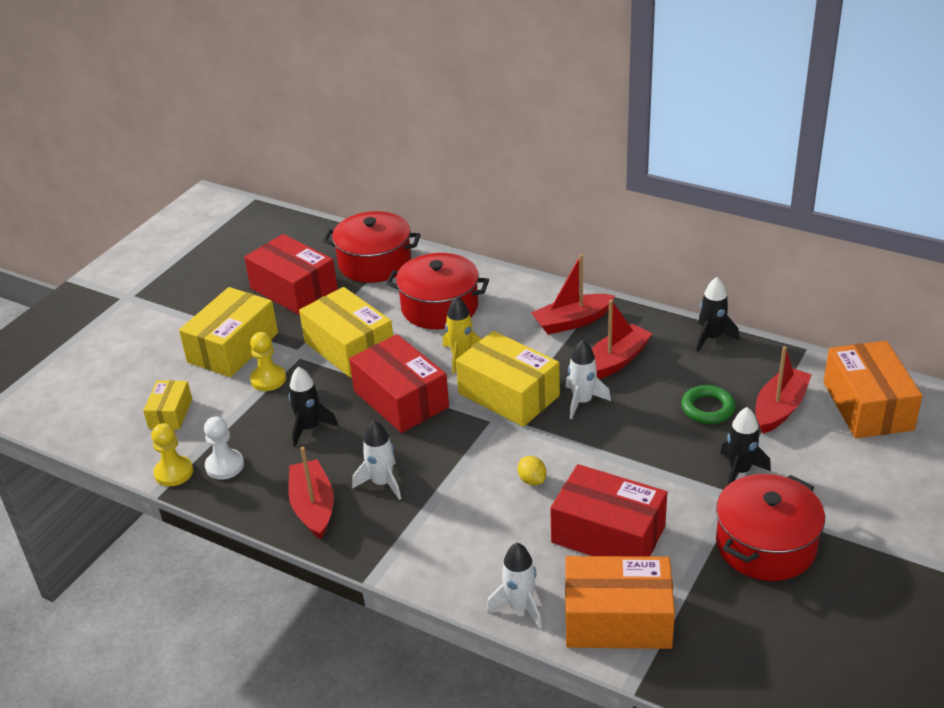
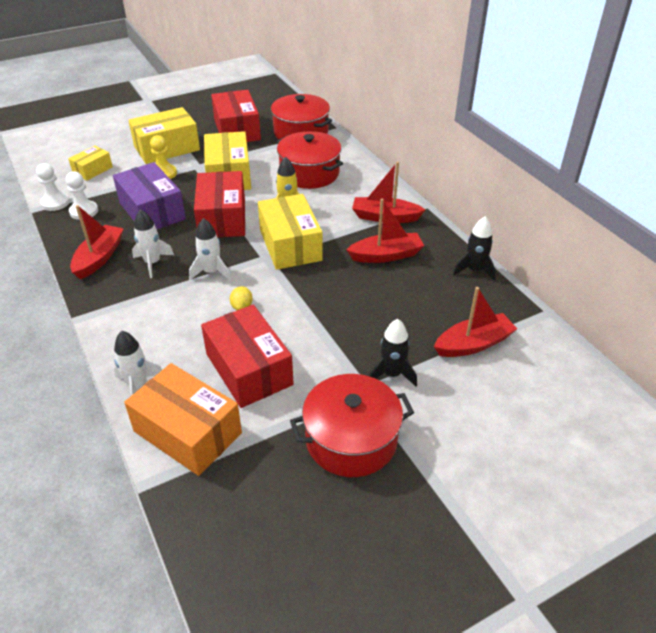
camera: 30 degrees right, 5 degrees up
yellow pawn [151,423,193,486] -> white pawn [36,163,70,211]
black rocket [289,366,338,446] -> purple box [113,162,186,229]
white rocket [566,340,611,419] -> white rocket moved to [189,218,231,280]
green ring [681,385,735,424] -> none
orange box [824,341,923,438] -> none

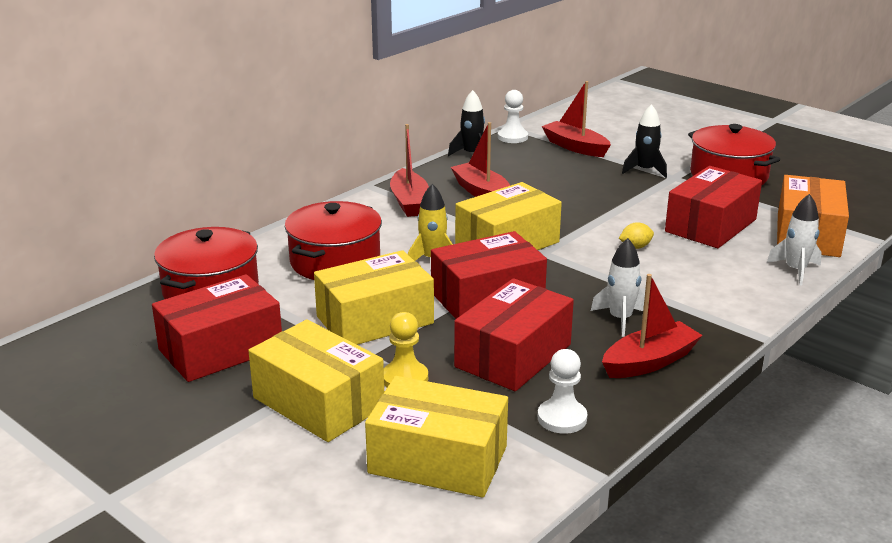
camera: 110 degrees left, 15 degrees down
white pawn [36,163,70,211] -> white pawn moved to [498,90,528,143]
yellow box [68,146,113,181] -> yellow box [365,376,508,498], size x1.82
red boat [70,205,124,280] -> red boat turned 150 degrees clockwise [602,274,703,378]
purple box [113,162,186,229] -> red box [454,278,574,391]
white rocket [189,218,231,280] -> none

